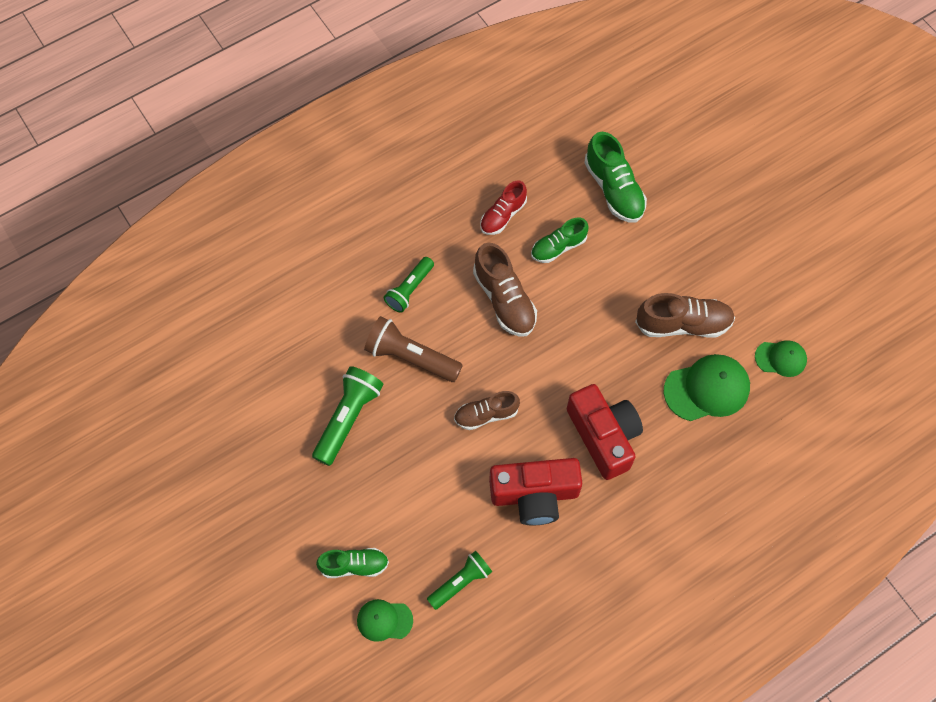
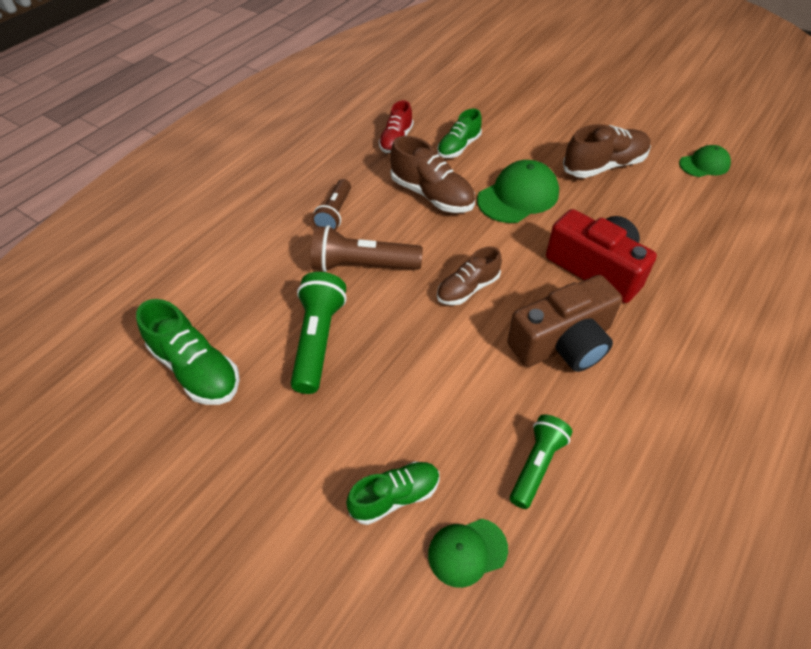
camera: 20 degrees left, 15 degrees down
green flashlight [384,257,434,313] -> brown flashlight [312,179,351,230]
red camera [489,458,582,526] -> brown camera [507,275,622,372]
green shoe [584,132,647,222] -> green shoe moved to [136,299,240,405]
green cap [664,354,750,421] -> green cap moved to [477,160,559,223]

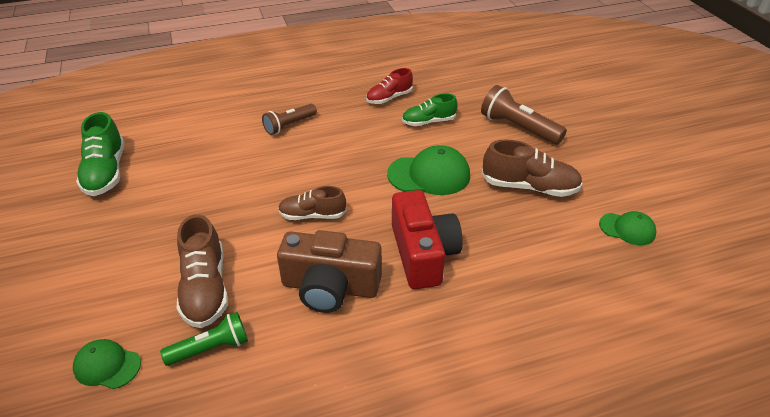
camera: 35 degrees right, 10 degrees down
green flashlight [291,272,347,394] -> none
brown flashlight [311,225,423,272] -> brown flashlight moved to [481,85,567,144]
green shoe [346,461,440,525] -> none
brown shoe [390,136,475,213] -> brown shoe moved to [177,214,228,328]

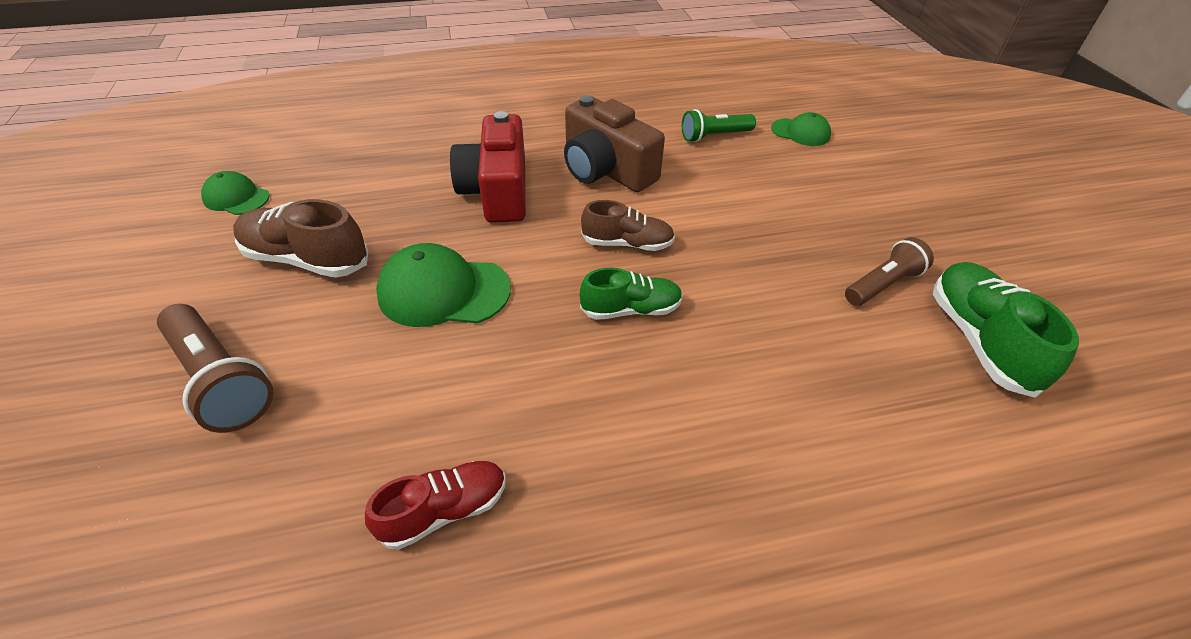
camera: 175 degrees left, 5 degrees up
brown shoe [177,214,228,328] -> none
brown flashlight [262,104,317,135] -> brown flashlight moved to [845,237,934,306]
brown camera [277,230,382,313] -> brown camera turned 150 degrees counterclockwise [564,95,665,192]
green shoe [402,94,458,126] -> green shoe moved to [580,268,683,320]

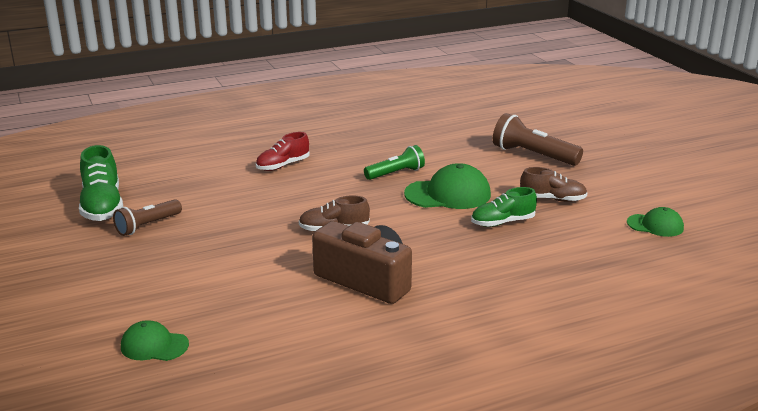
camera: 170 degrees right, 20 degrees down
brown shoe [233,199,369,278] -> brown shoe [520,167,587,202], size x0.66
red shoe [365,461,506,550] -> red shoe moved to [256,132,310,171]
red camera [450,111,526,223] -> none
green shoe [580,268,683,320] -> green shoe moved to [471,187,537,227]
green flashlight [682,109,756,142] -> green flashlight moved to [364,145,425,180]

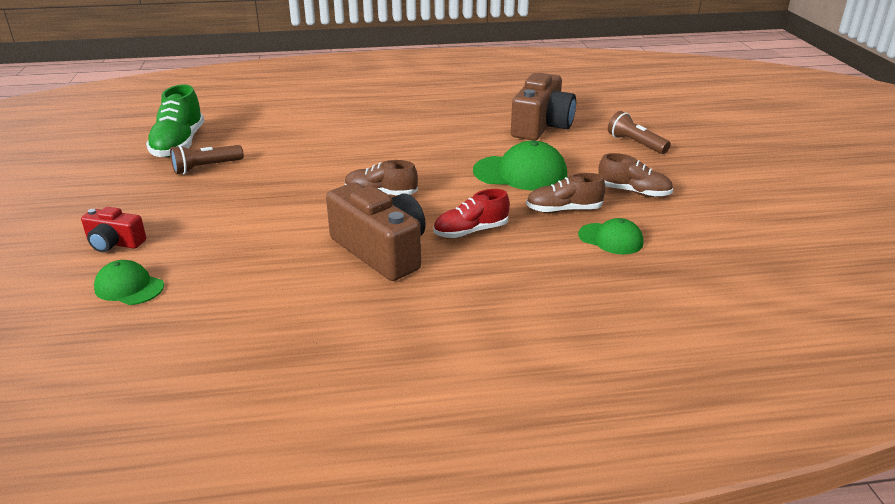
camera: 15 degrees right, 5 degrees up
red shoe [256,132,310,171] -> red shoe moved to [433,189,510,238]
green flashlight [364,145,425,180] -> none
green shoe [471,187,537,227] -> brown shoe [526,173,605,213]
brown flashlight [493,113,583,166] -> brown flashlight [608,111,671,154], size x0.66
green cap [627,207,684,237] -> green cap moved to [578,218,644,255]
none -> red camera [81,207,146,252]
none -> brown camera [511,73,576,141]

